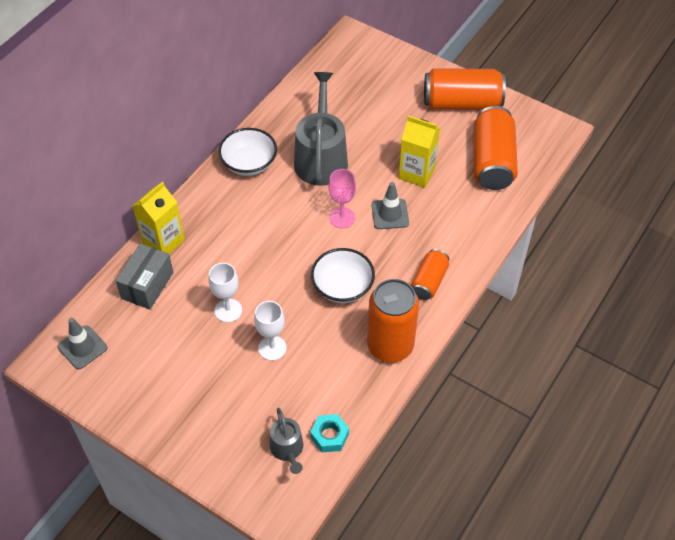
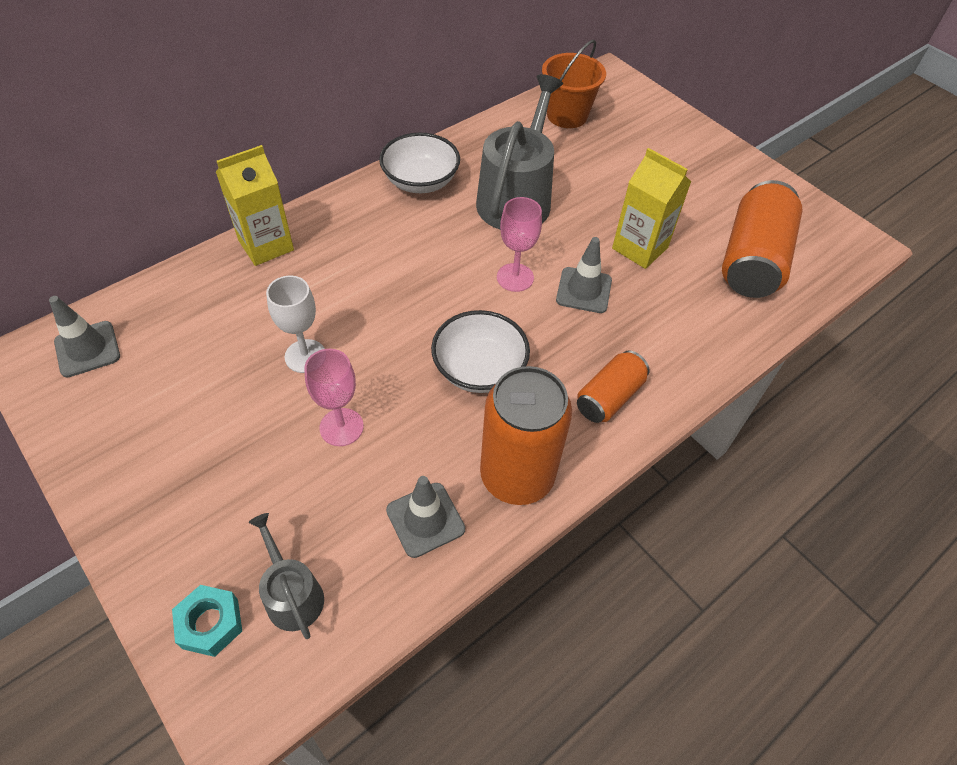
camera: 15 degrees right, 0 degrees up
grey box [115,243,173,310] -> none
white goblet [254,301,287,361] -> pink goblet [304,349,364,446]
grey watering can [270,408,303,474] -> grey watering can turned 150 degrees clockwise [248,513,324,639]
turquoise nut [310,414,349,452] -> turquoise nut moved to [172,585,242,657]
orange can [424,68,506,110] -> none
none -> grey traffic cone [386,476,465,558]
none -> orange bucket [542,40,606,128]

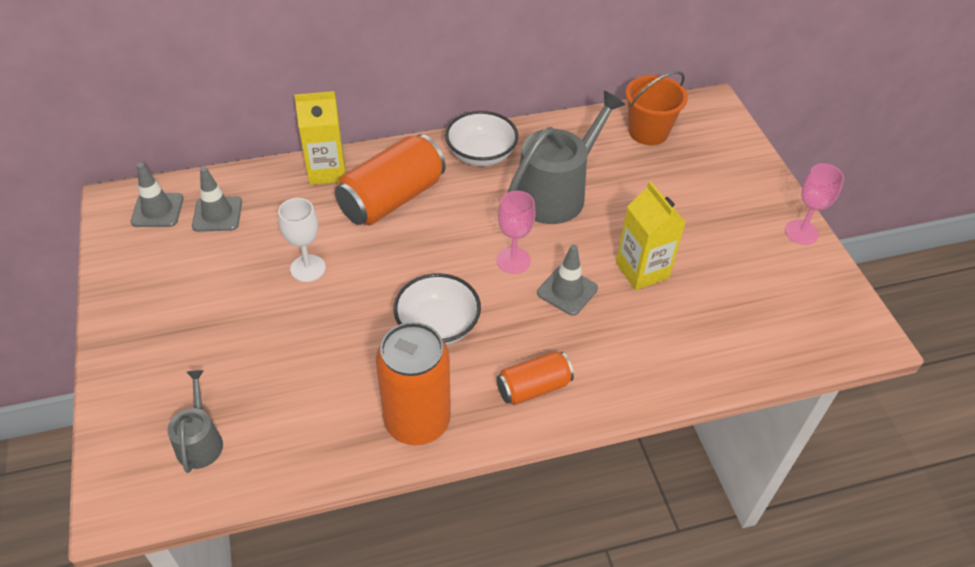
camera: 25 degrees right, 5 degrees down
turquoise nut [172,585,242,657] -> none
pink goblet [304,349,364,446] -> pink goblet moved to [785,163,844,245]
grey traffic cone [386,476,465,558] -> grey traffic cone moved to [192,167,242,232]
orange can [722,180,803,298] -> orange can moved to [335,134,446,225]

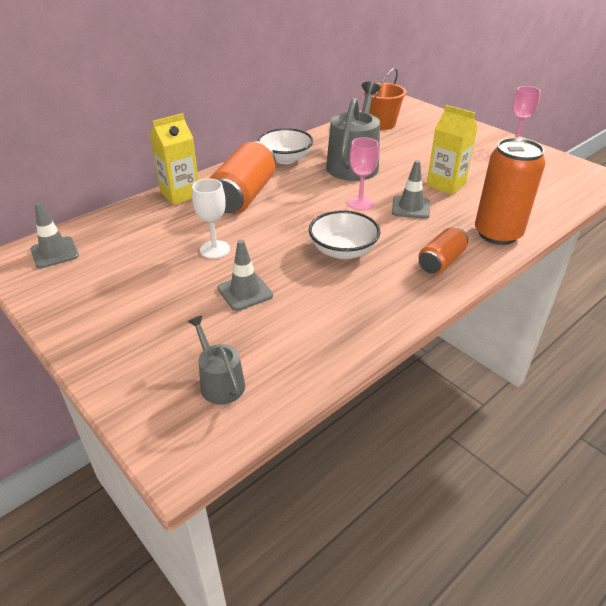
camera: 25 degrees left, 10 degrees down
grey traffic cone [192,167,242,232] -> grey traffic cone moved to [217,240,273,311]
orange can [376,322,451,445] -> orange can moved to [475,138,545,245]

